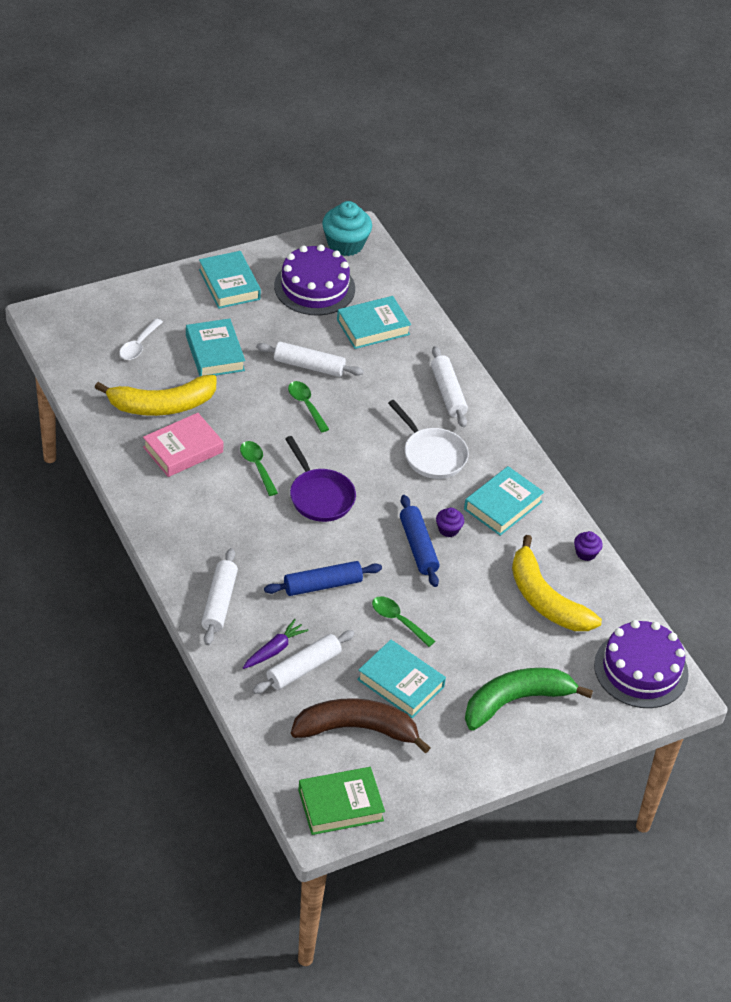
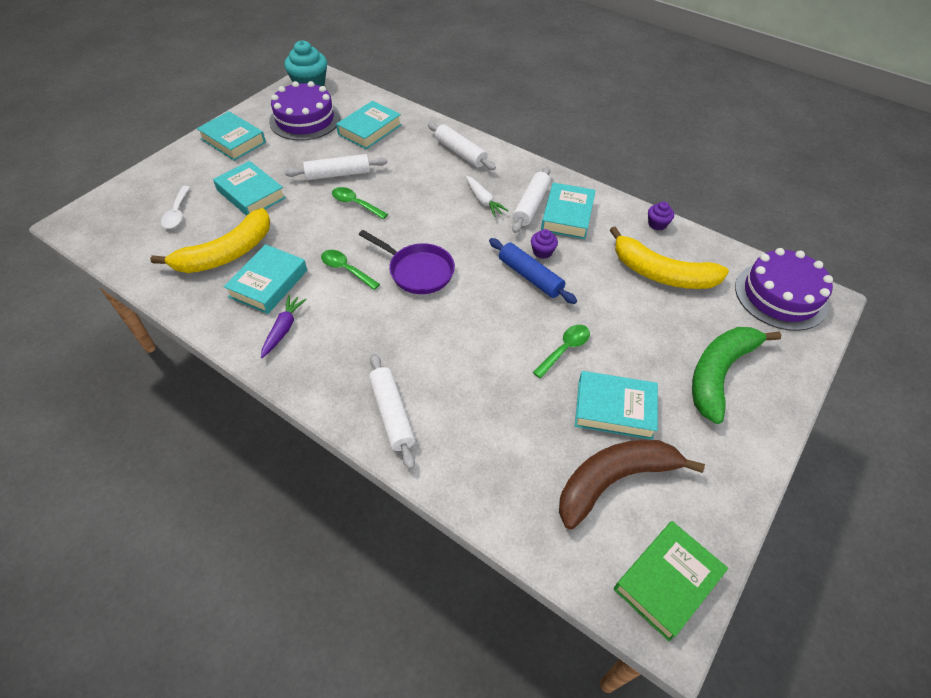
camera: 25 degrees left, 5 degrees up
pink book [143,413,224,477] -> turquoise book [224,244,307,314]
purple carrot [243,619,309,669] -> purple carrot moved to [261,295,307,358]
white rolling pin [252,630,355,694] -> white rolling pin moved to [512,167,551,233]
blue rolling pin [264,561,382,596] -> none
green spoon [372,596,435,647] -> green spoon turned 120 degrees clockwise [533,325,590,379]
white pan [388,400,469,479] -> white carrot [465,176,509,217]

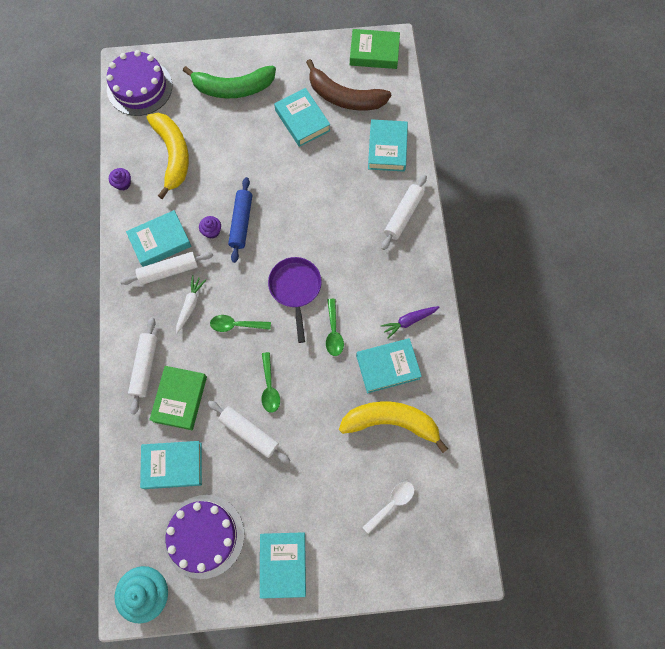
camera: 130 degrees left, 20 degrees up
turquoise book [213,161,286,216] -> turquoise book moved to [368,119,408,172]
green spoon [533,325,590,379] -> green spoon moved to [210,315,271,332]
none -> green book [149,366,207,430]

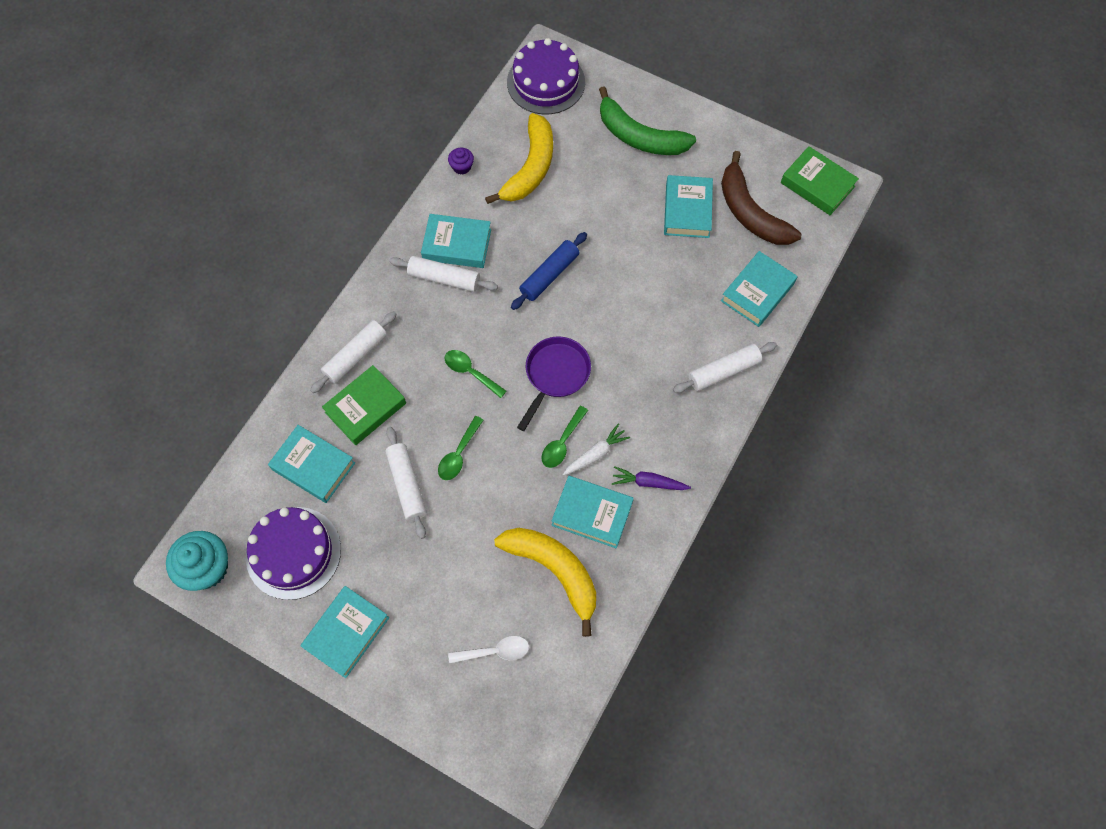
camera: 35 degrees right, 5 degrees down
white carrot [176,275,206,334] -> white carrot moved to [563,424,630,476]
purple cupcake [199,216,221,238] -> none

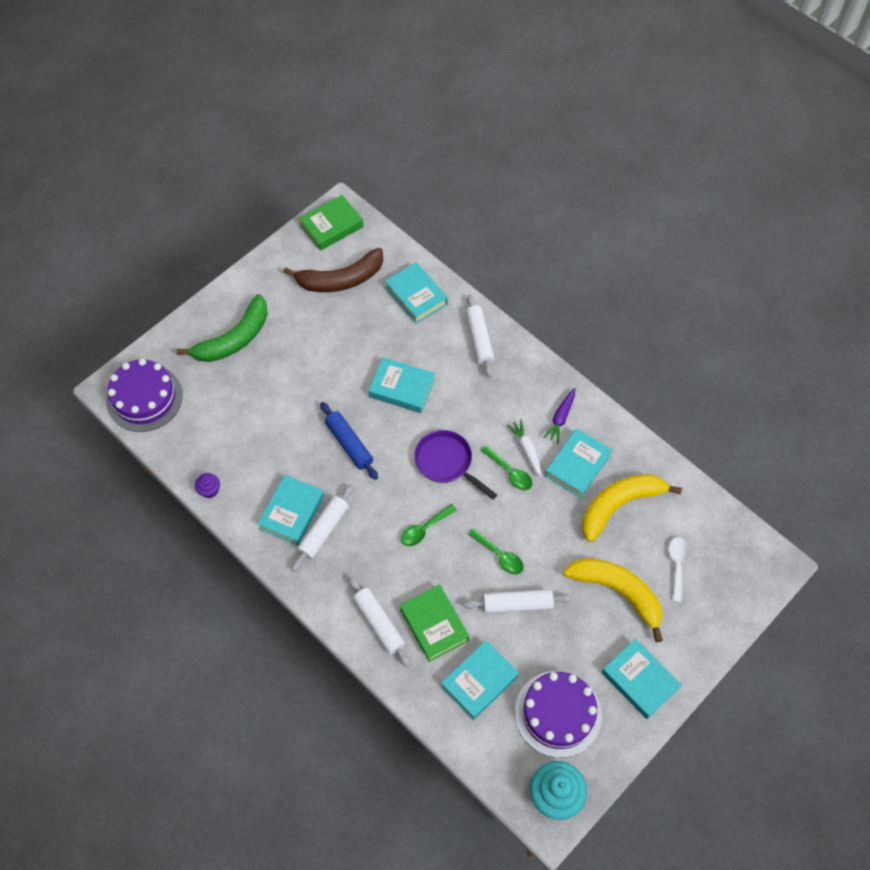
camera: 75 degrees left, 5 degrees down
yellow banana [485,113,553,204] -> yellow banana moved to [563,558,663,642]
turquoise book [664,175,713,238] -> turquoise book moved to [368,357,435,413]

